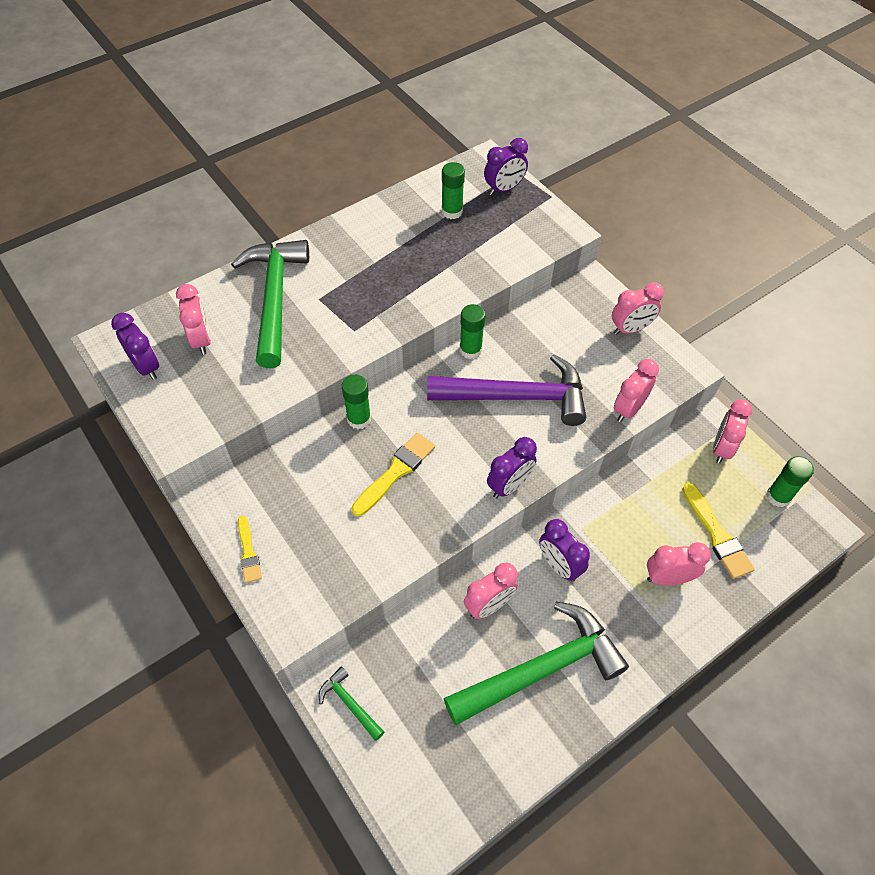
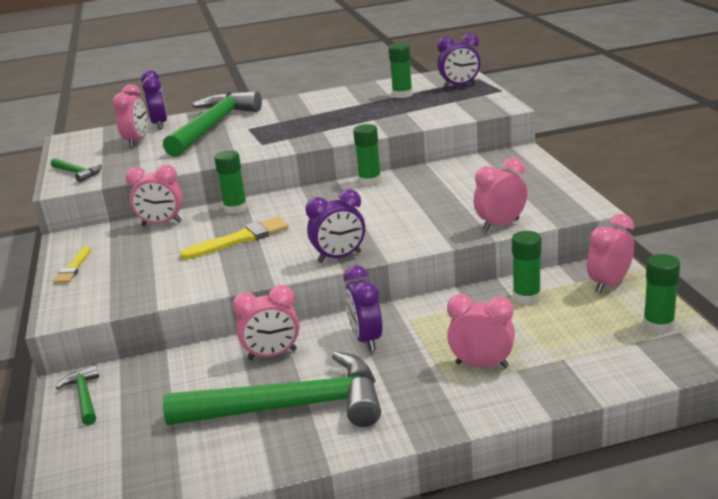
camera: 25 degrees right, 30 degrees down
purple clock [111,313,159,380] -> purple clock moved to [141,70,167,129]
purple hammer [427,354,586,426] -> none
pink clock [612,282,664,335] -> pink clock moved to [126,165,183,226]
yellow brush [682,482,755,579] -> none
none -> green hammer [51,158,102,183]
none -> green glue stick [512,231,541,304]

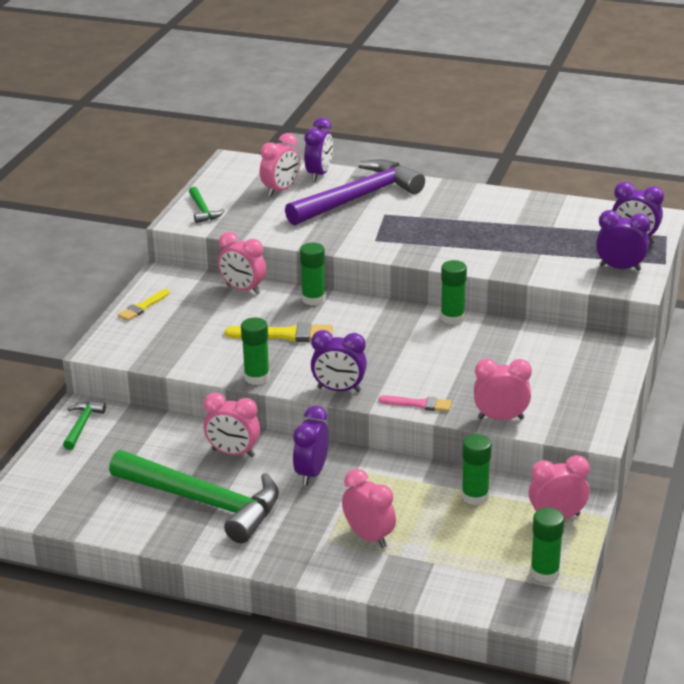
camera: 30 degrees right, 5 degrees up
green hammer [163,91,262,157] -> purple hammer [285,159,425,226]
green glue stick [389,43,413,98] -> green glue stick moved to [241,317,270,385]
none -> pink brush [379,395,452,412]
none -> purple clock [596,210,650,271]

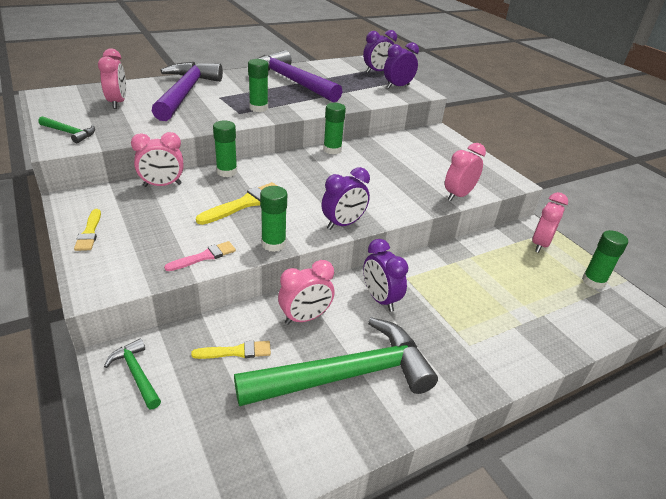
camera: 50 degrees left, 5 degrees up
purple clock [304,117,333,182] -> none
pink clock [342,469,396,548] -> none
pink brush [379,395,452,412] -> pink brush moved to [164,241,236,271]
green glue stick [462,434,492,505] -> green glue stick moved to [248,59,268,112]
none -> yellow brush [191,341,271,359]
none -> purple hammer [257,50,343,102]

